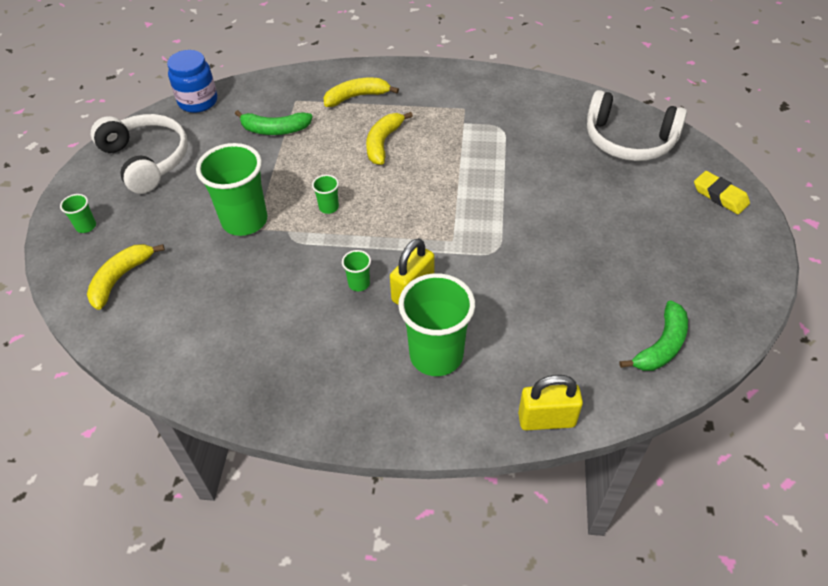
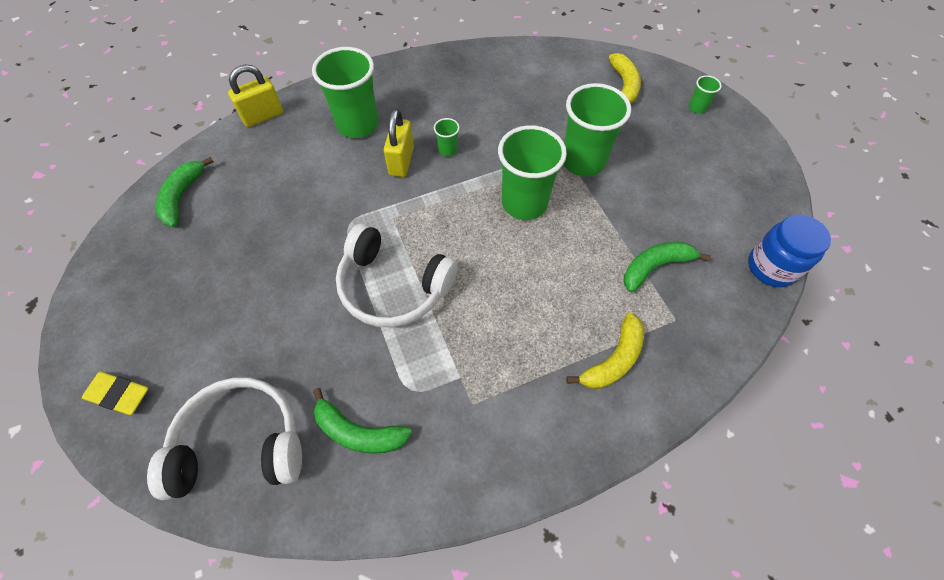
camera: 150 degrees right, 10 degrees up
white headphones [91,114,188,194] -> white headphones moved to [336,224,458,328]
green cup [312,175,339,214] -> green cup [498,125,567,220], size x2.28
yellow banana [366,112,413,165] -> none
none -> green banana [313,388,412,454]

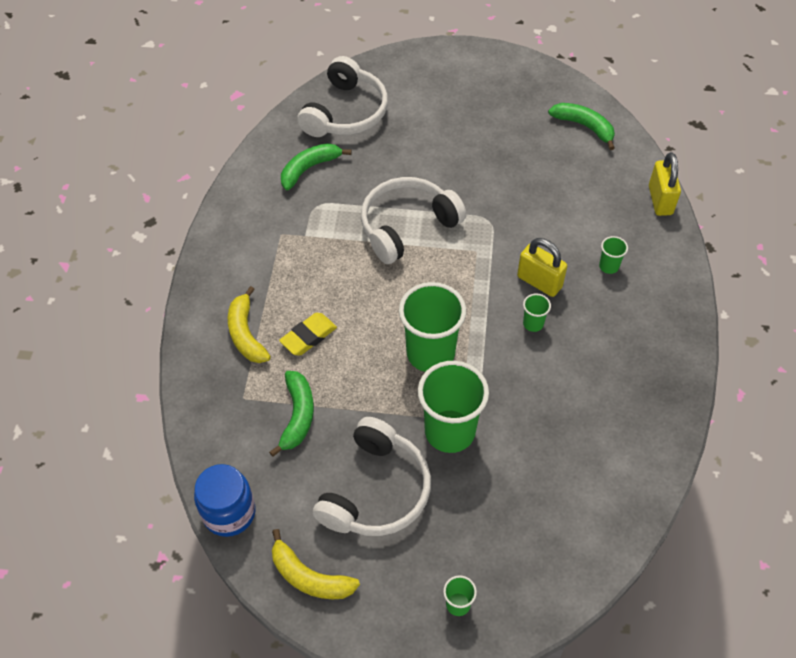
camera: 120 degrees right, 5 degrees down
yellow eraser [82,372,148,415] -> yellow eraser moved to [279,313,337,356]
green cup [312,47,378,138] -> green cup [599,236,628,274], size x0.44
yellow banana [609,53,641,104] -> yellow banana moved to [272,529,360,599]
none -> white headphones [313,417,431,536]

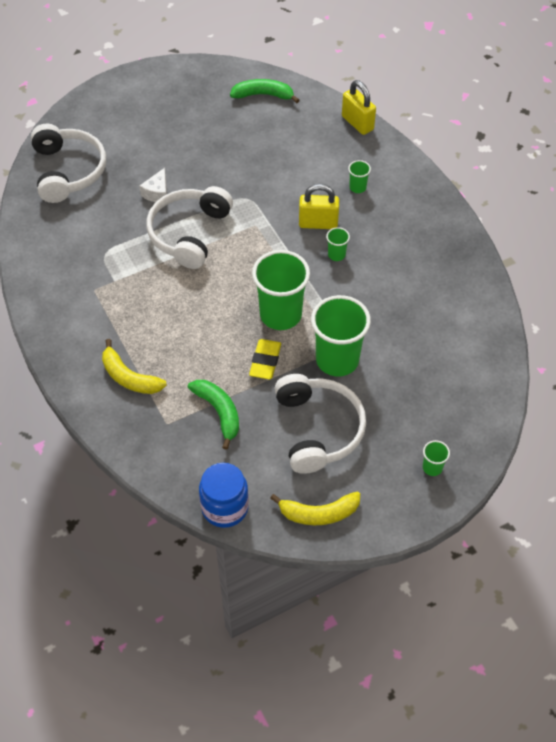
camera: 35 degrees left, 0 degrees up
yellow eraser [279,313,337,356] -> yellow eraser moved to [249,339,281,380]
green banana [281,143,352,190] -> none
none -> white cheese [139,168,167,202]

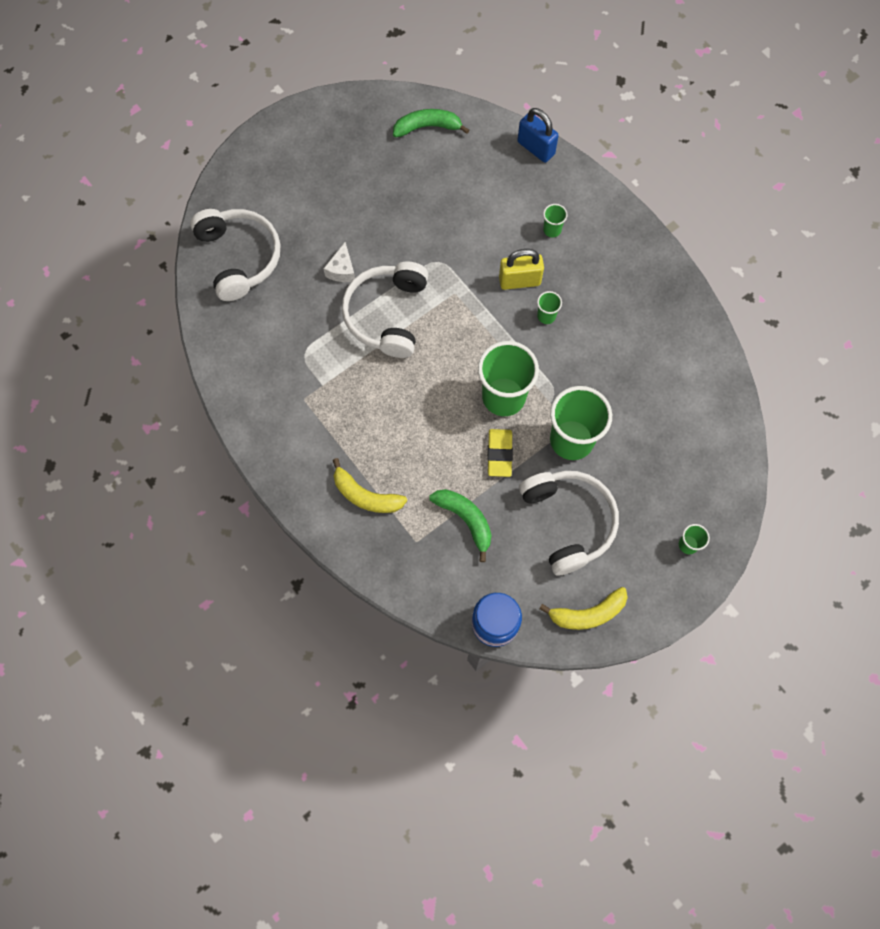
camera: 10 degrees left, 15 degrees up
yellow padlock [342,80,376,135] -> blue padlock [518,108,559,163]

